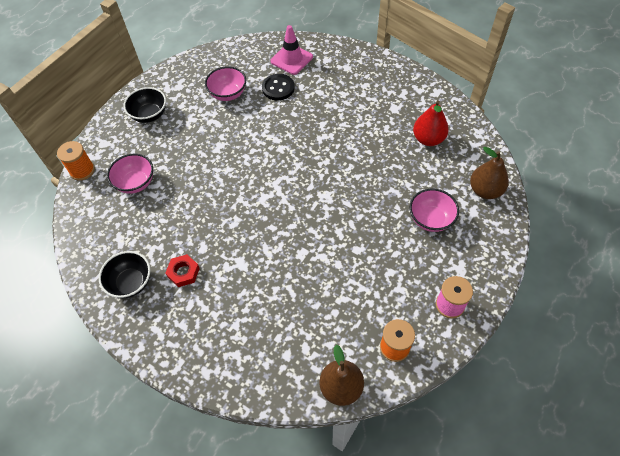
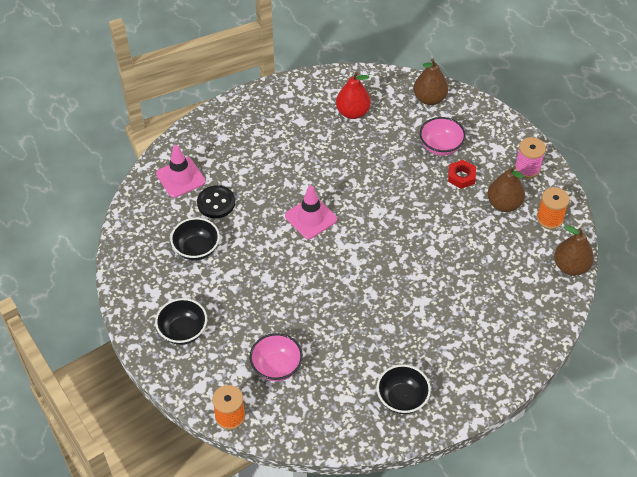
camera: 70 degrees left, 5 degrees down
red nut [165,254,200,287] -> red nut moved to [448,160,476,189]
pink bowl [205,67,246,101] -> black bowl [170,218,220,261]
none -> pink traffic cone [285,186,337,239]
none -> brown pear [487,166,525,212]

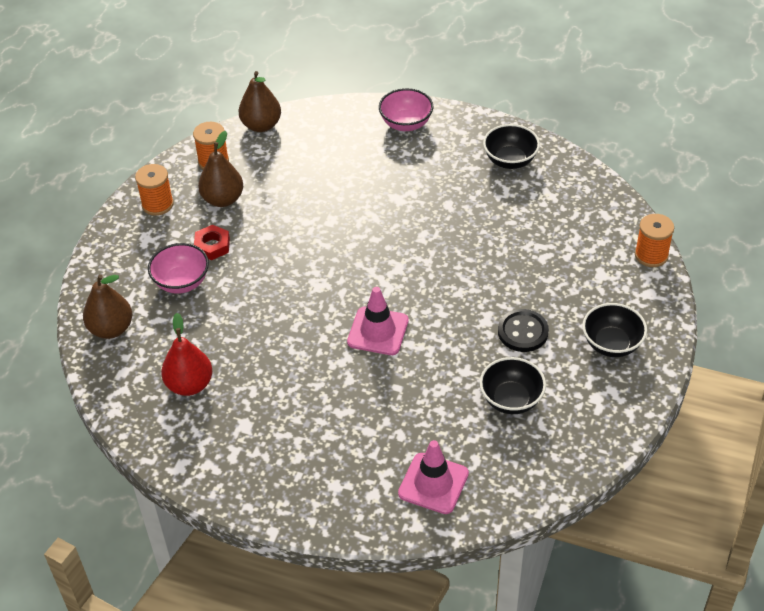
camera: 125 degrees left, 5 degrees down
black button [197,185,235,218] -> black button moved to [498,309,549,352]
pink bowl [250,333,303,381] -> pink bowl moved to [379,88,433,131]
pink spool [515,137,546,178] -> orange spool [135,164,174,216]

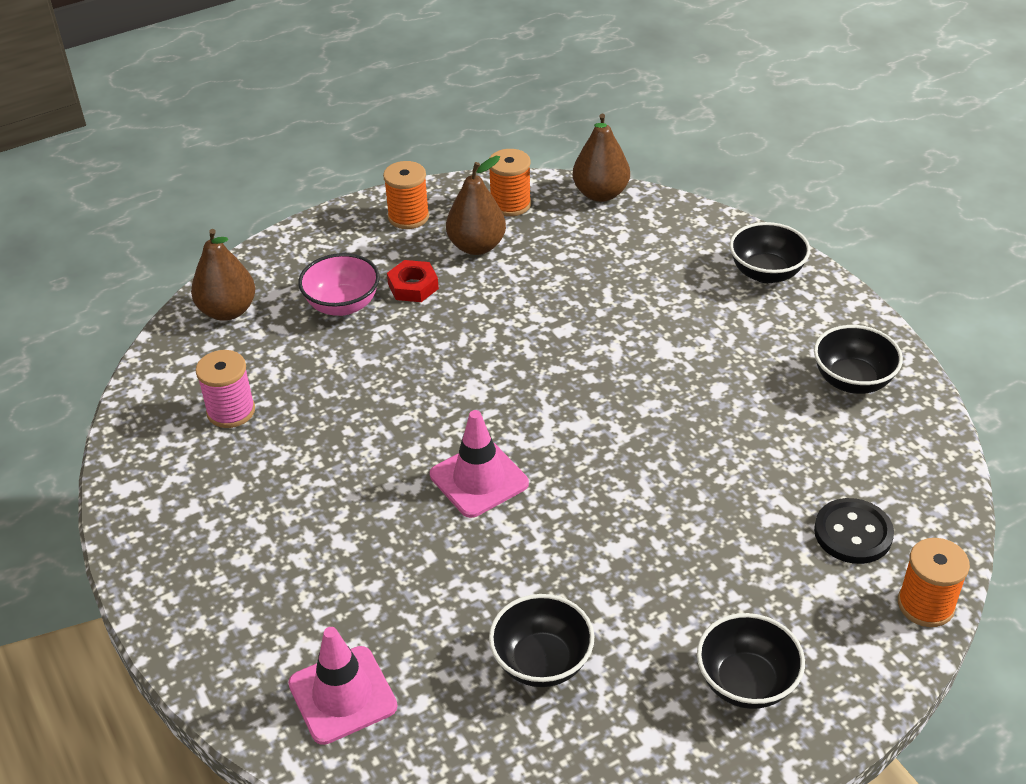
camera: 40 degrees right, 5 degrees down
red pear [161,313,212,396] -> pink spool [196,350,255,428]
pink bowl [379,88,433,131] -> black bowl [730,222,810,283]
black button [498,309,549,352] -> black button moved to [814,498,894,564]

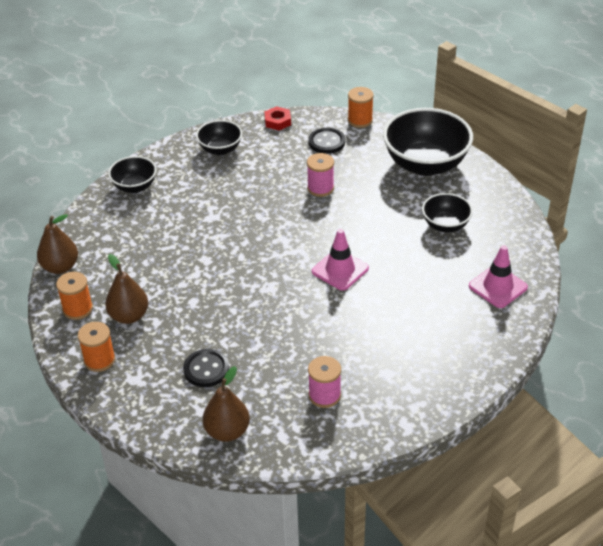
camera: 105 degrees left, 0 degrees up
pink bowl [298,253,380,316] -> black button [183,349,229,387]
red nut [387,260,439,302] -> red nut moved to [264,106,291,130]
black bowl [697,613,805,709] -> black bowl [383,108,473,176], size x1.87
none -> pink spool [307,153,334,197]

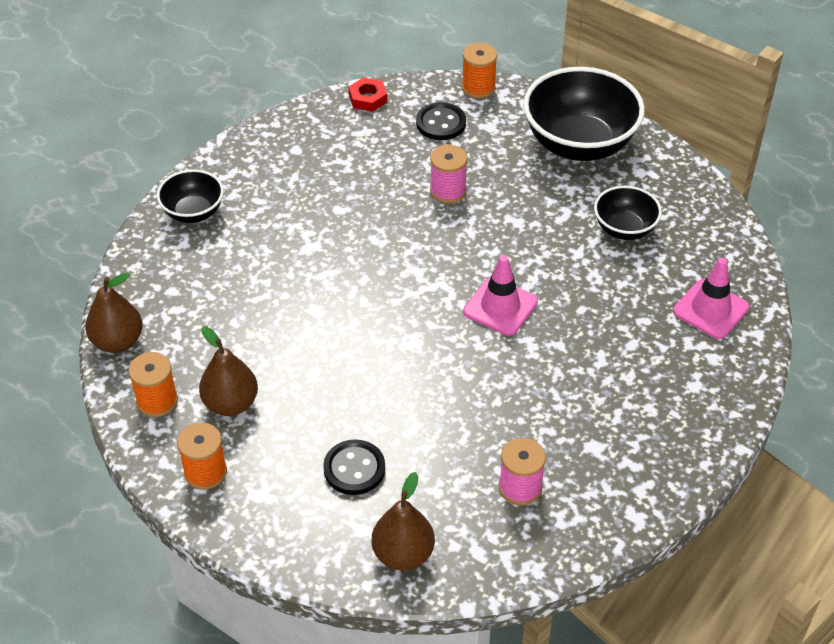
camera: 10 degrees left, 5 degrees up
black bowl [196,120,242,155] -> none

